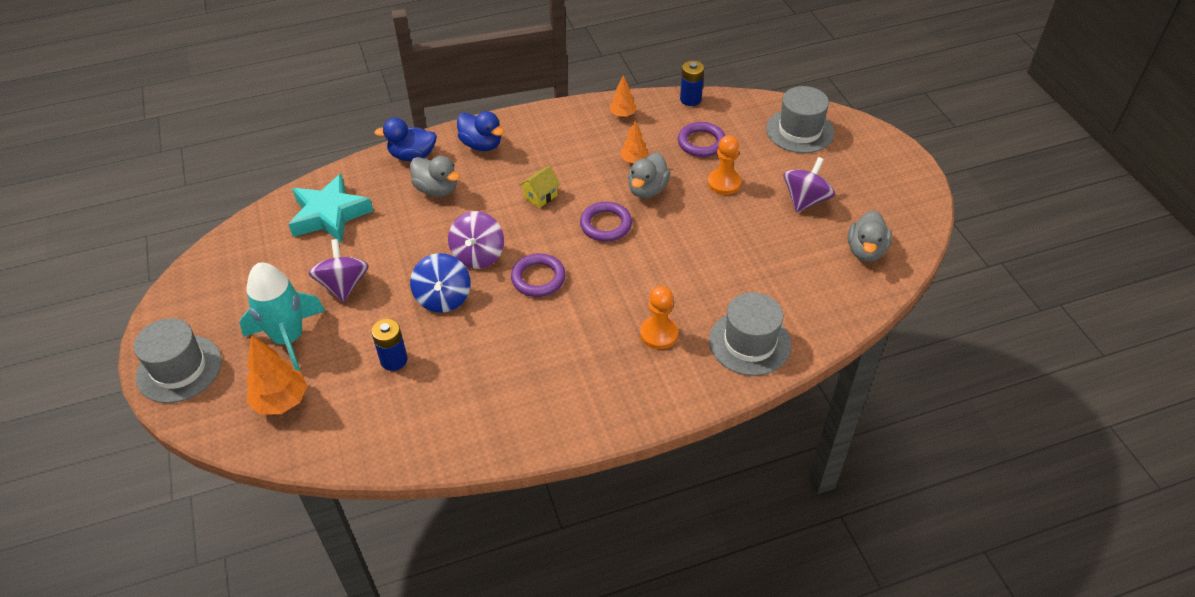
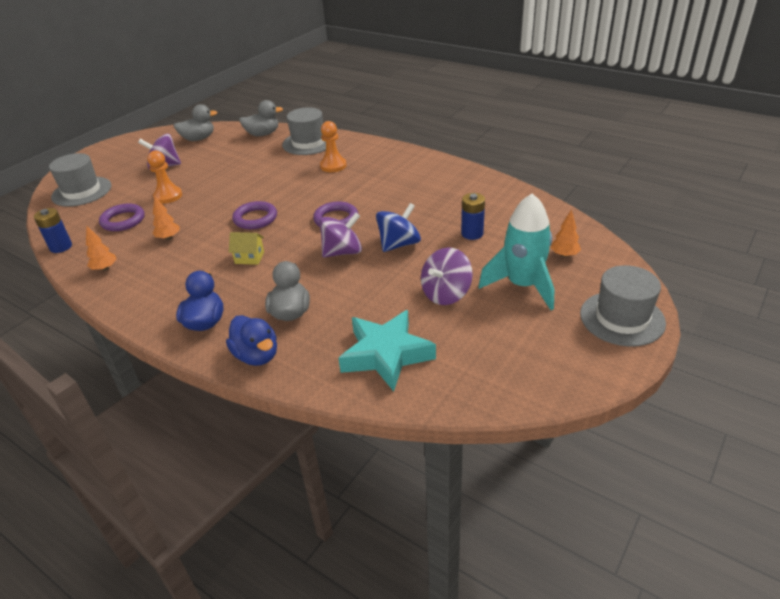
camera: 125 degrees left, 10 degrees down
orange tree [246,335,307,415] -> orange tree [550,209,581,257], size x0.59
grey duck [628,152,671,199] -> grey duck moved to [239,100,283,136]

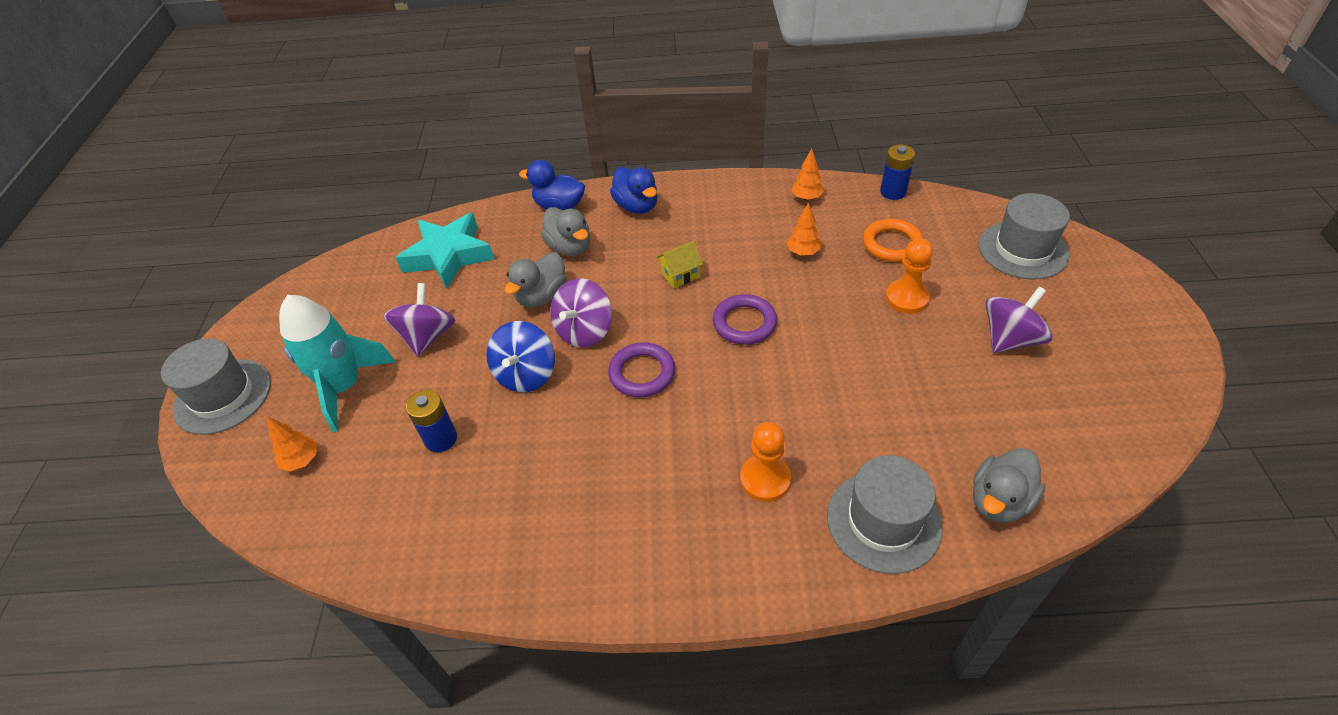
camera: 145 degrees right, 10 degrees up
purple ring [99,203,145,231] -> orange ring [863,219,924,262]
grey duck [174,104,217,141] -> grey duck moved to [504,252,567,307]

